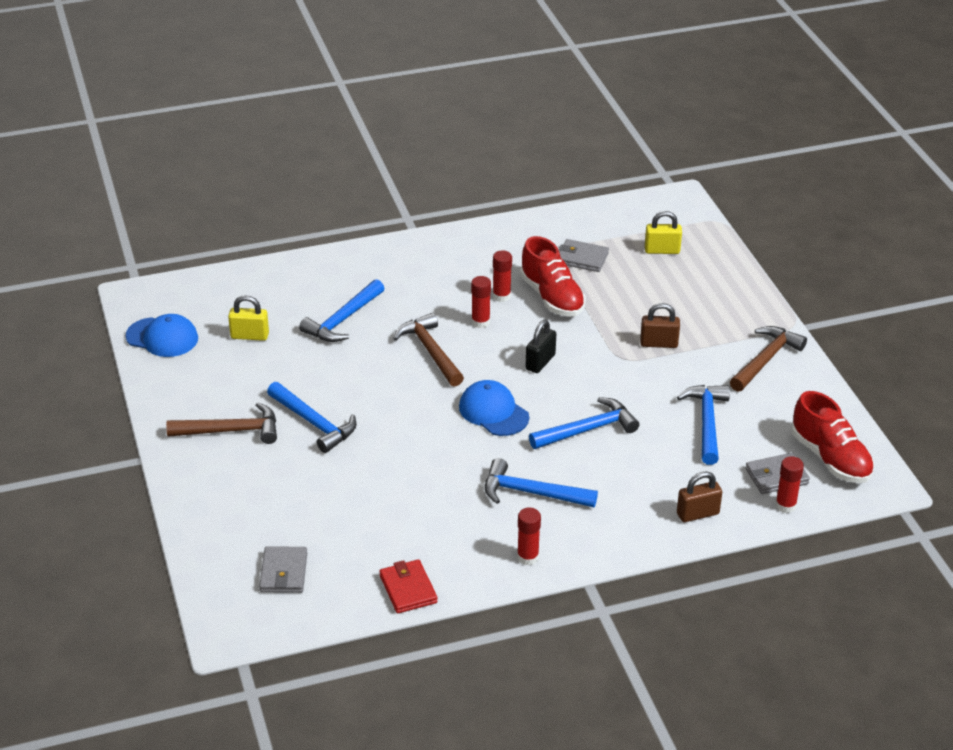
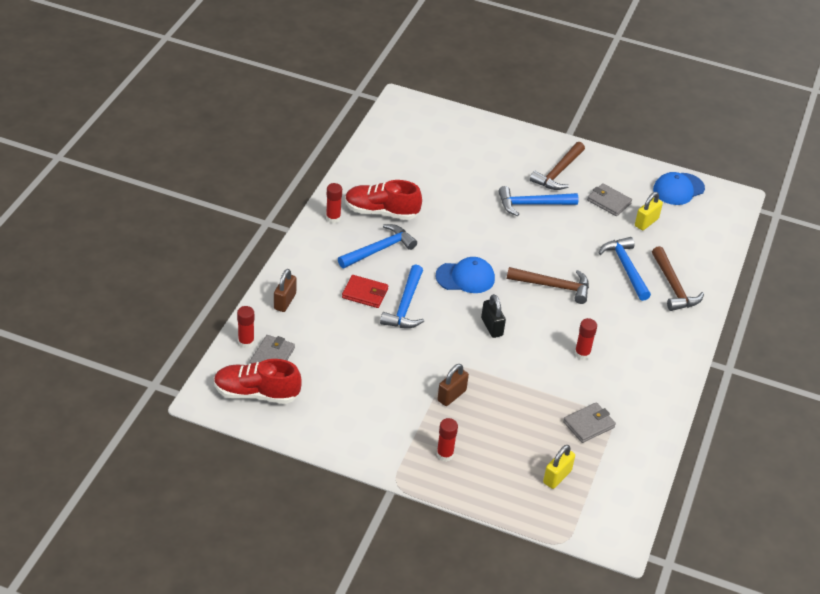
camera: 125 degrees right, 5 degrees up
grey wallet [259,546,307,593] -> grey wallet moved to [587,183,632,216]
red wallet [379,559,438,613] -> red wallet moved to [342,275,388,308]
red glue stick [471,276,491,328] -> red glue stick moved to [437,418,458,462]
red shoe [520,236,586,316] -> red shoe moved to [345,180,422,220]
blue hammer [677,385,730,465] -> none
brown hammer [730,326,807,392] -> brown hammer moved to [652,246,704,311]

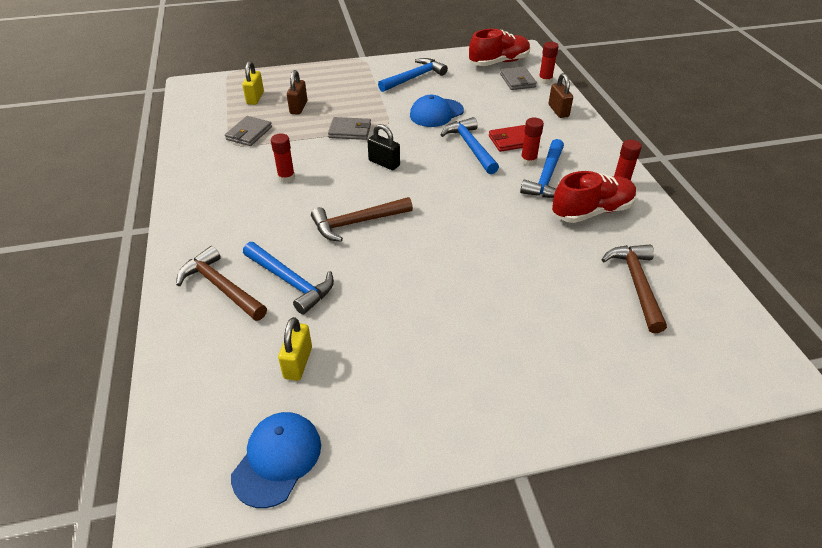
camera: 150 degrees right, 0 degrees up
blue cap [435,257,495,293] -> blue cap moved to [410,95,464,127]
brown padlock [437,364,469,406] -> brown padlock moved to [287,70,307,115]
red glue stick [437,418,458,462] -> red glue stick moved to [520,118,544,166]
blue hammer [498,186,579,216] -> blue hammer moved to [378,58,448,92]
brown hammer [530,142,585,190] -> brown hammer moved to [601,245,667,333]
grey wallet [587,183,632,216] -> grey wallet moved to [328,117,371,140]

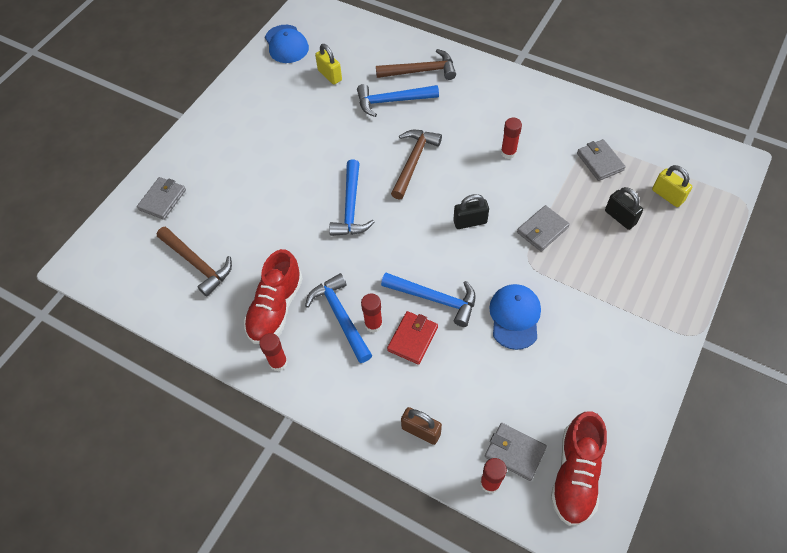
camera: 135 degrees right, 15 degrees up
brown padlock [287,70,307,115] -> black padlock [605,187,643,230]
blue hammer [378,58,448,92] -> blue hammer moved to [329,159,374,236]
none -> grey wallet [137,177,186,220]

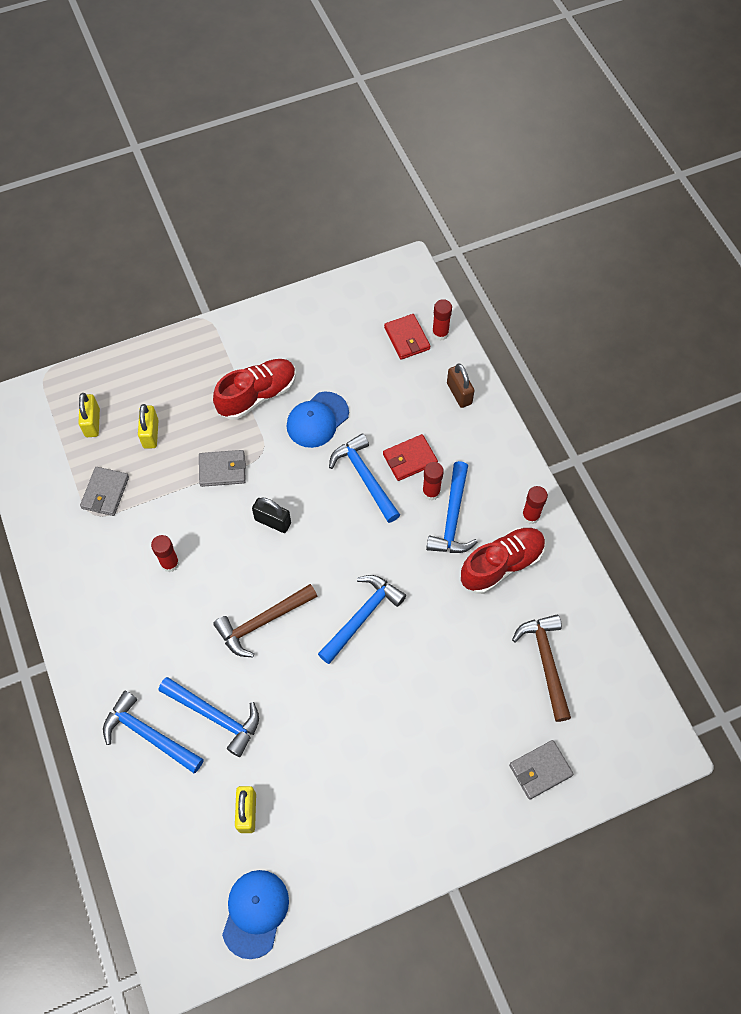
camera: 145 degrees left, 5 degrees up
brown hammer [376,49,456,80] -> blue hammer [103,691,204,773]
grey wallet [485,423,547,481] -> red wallet [384,314,430,360]
red shoe [551,412,607,526] -> red shoe moved to [213,359,296,420]
black padlock [605,187,643,230] -> yellow padlock [138,404,158,449]

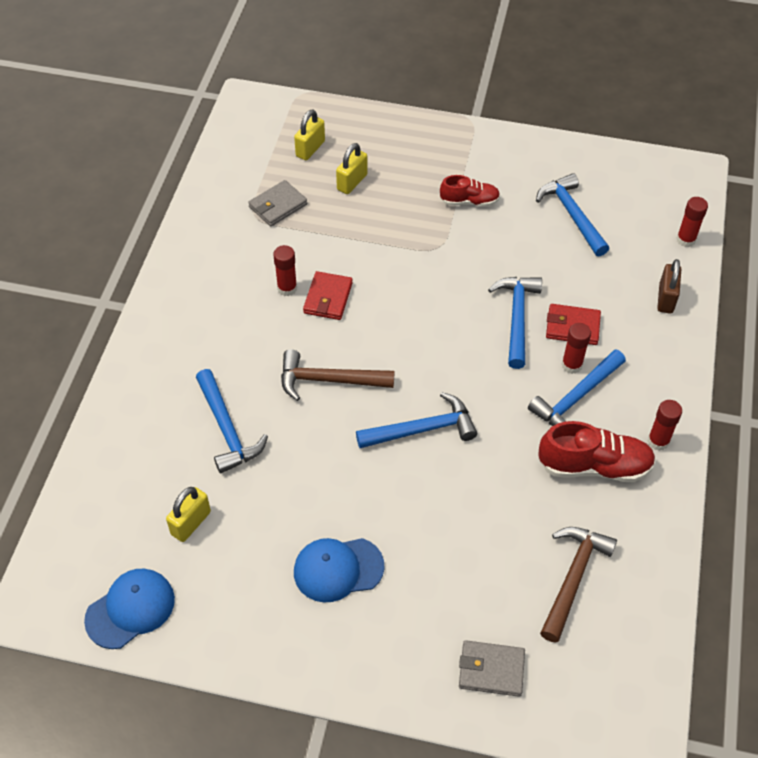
camera: 35 degrees right, 10 degrees down
blue hammer [103,691,204,773] -> blue hammer moved to [536,173,609,256]
grey wallet [199,450,246,487] -> none
red shoe [213,359,296,420] -> red shoe [440,175,500,206], size x0.61
black padlock [252,497,291,533] -> none
blue cap [287,391,349,448] -> blue cap moved to [294,538,384,602]
red wallet [384,314,430,360] -> red wallet moved to [303,271,353,320]

